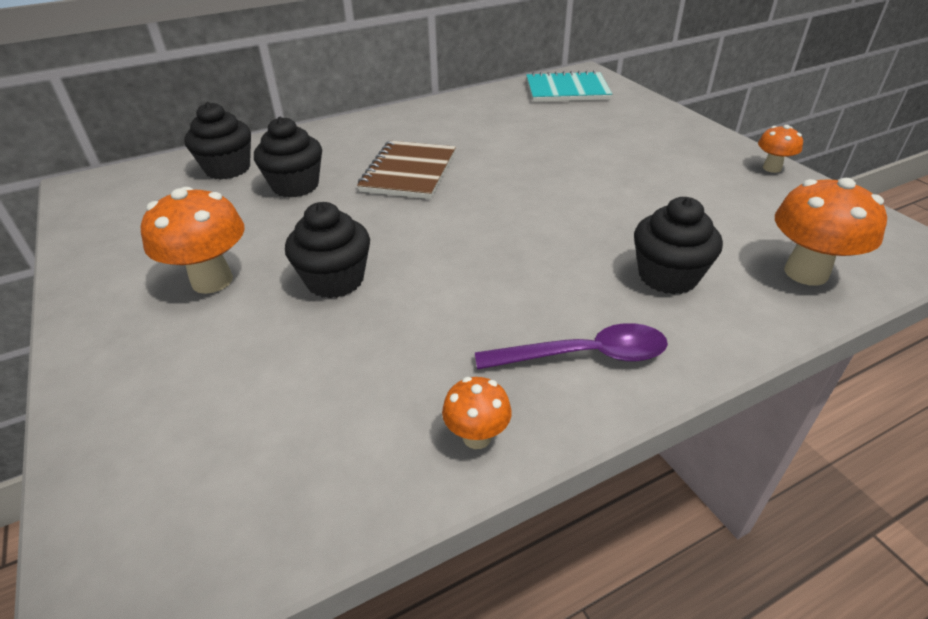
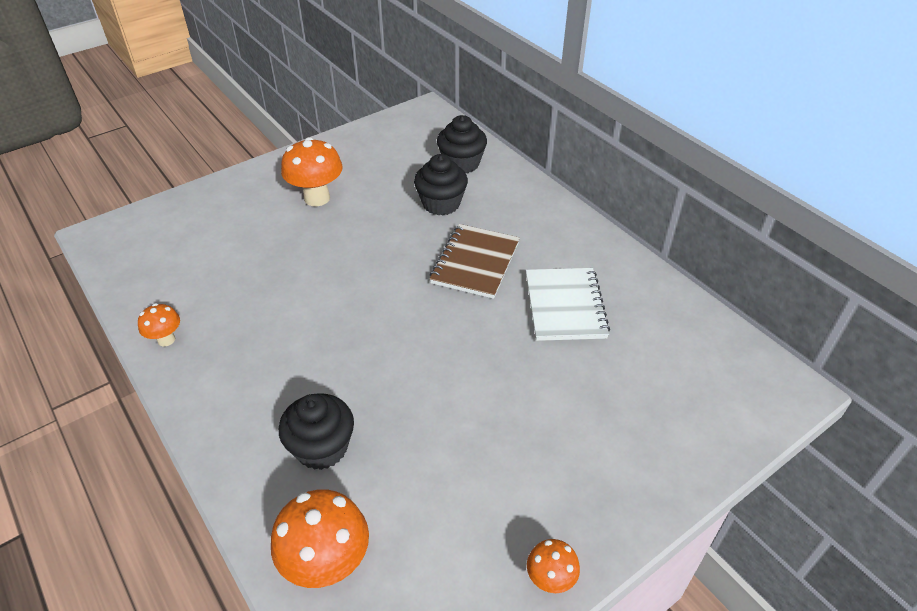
camera: 80 degrees right, 5 degrees up
black cupcake [285,202,370,298] -> none
brown notebook [357,141,456,199] -> brown notebook turned 75 degrees counterclockwise [429,224,520,299]
purple spoon [475,323,668,370] -> none
turquoise notebook [526,70,612,102] -> none
none -> white notebook [526,268,610,341]

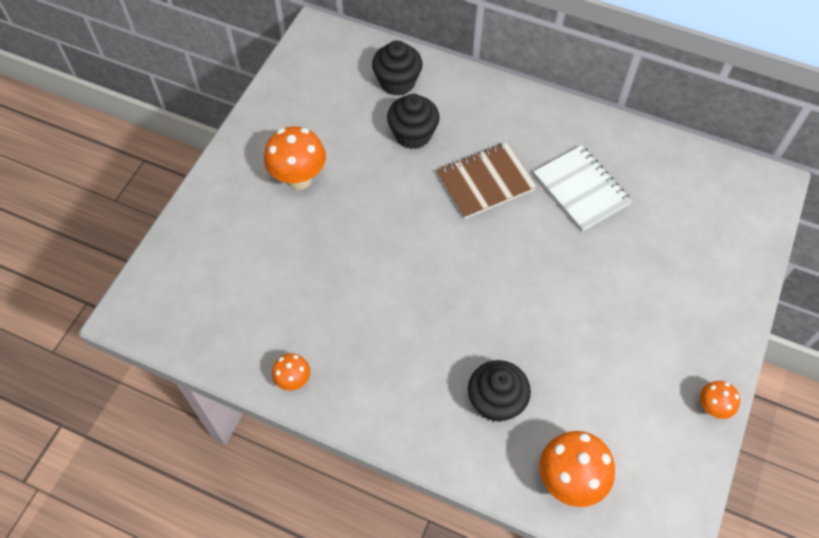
camera: 30 degrees left, 15 degrees up
brown notebook [429,224,520,299] -> brown notebook turned 75 degrees clockwise [436,142,537,219]

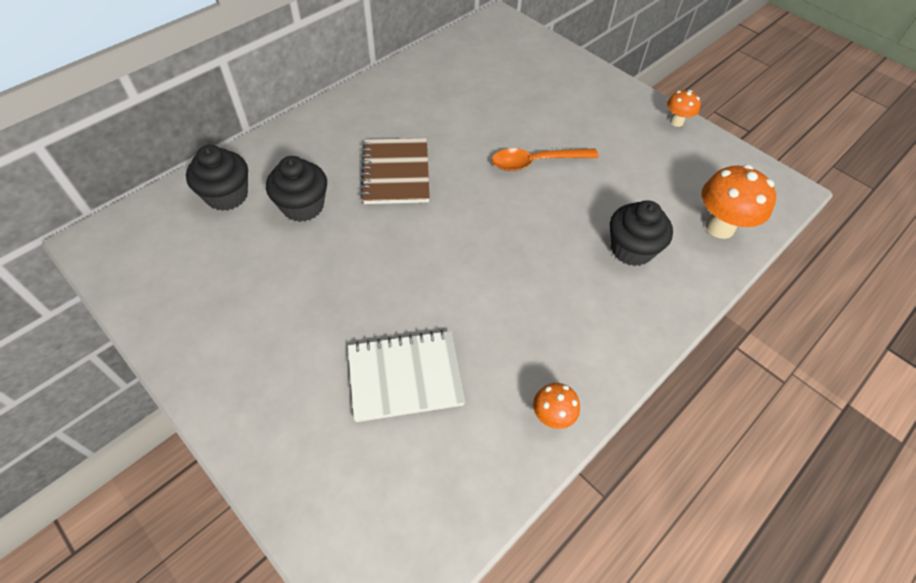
camera: 70 degrees left, 5 degrees down
orange mushroom [264,126,326,190] -> none
white notebook [533,145,632,232] -> white notebook moved to [348,330,465,422]
none -> orange spoon [492,148,599,171]

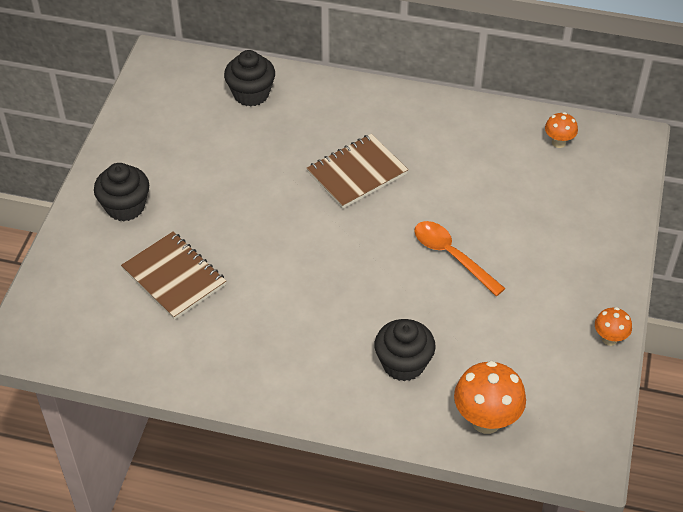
camera: 60 degrees right, 5 degrees down
black cupcake [266,156,327,222] -> black cupcake moved to [94,163,149,221]
white notebook [348,330,465,422] -> brown notebook [121,231,226,320]
orange mushroom [533,383,580,429] -> orange mushroom moved to [545,112,578,148]

